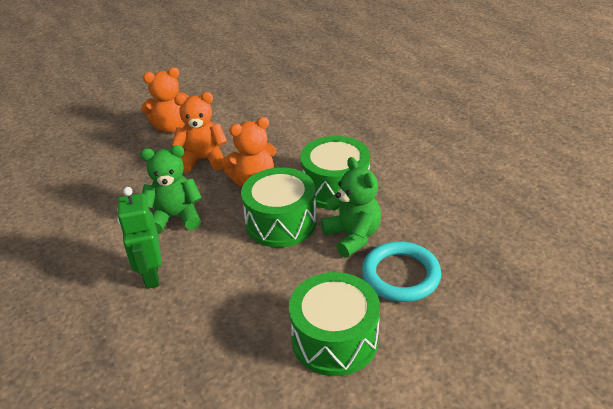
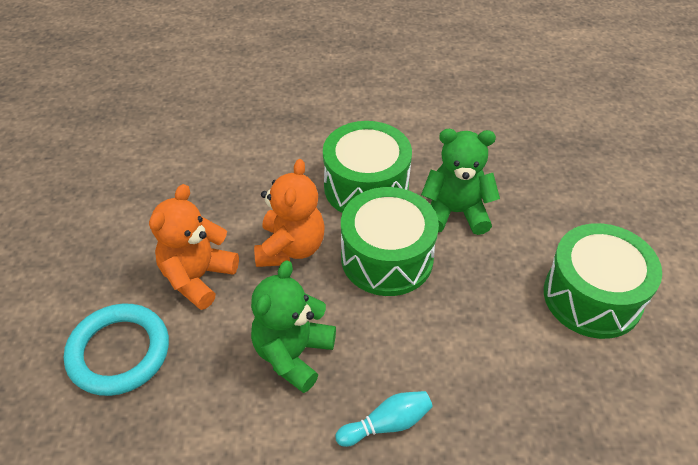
camera: 60 degrees left, 10 degrees up
green robot [117,187,162,289] -> turquoise bowling pin [335,391,433,447]
orange teddy bear [141,67,190,133] -> none
turquoise ring [362,241,441,302] -> turquoise ring moved to [64,304,169,396]

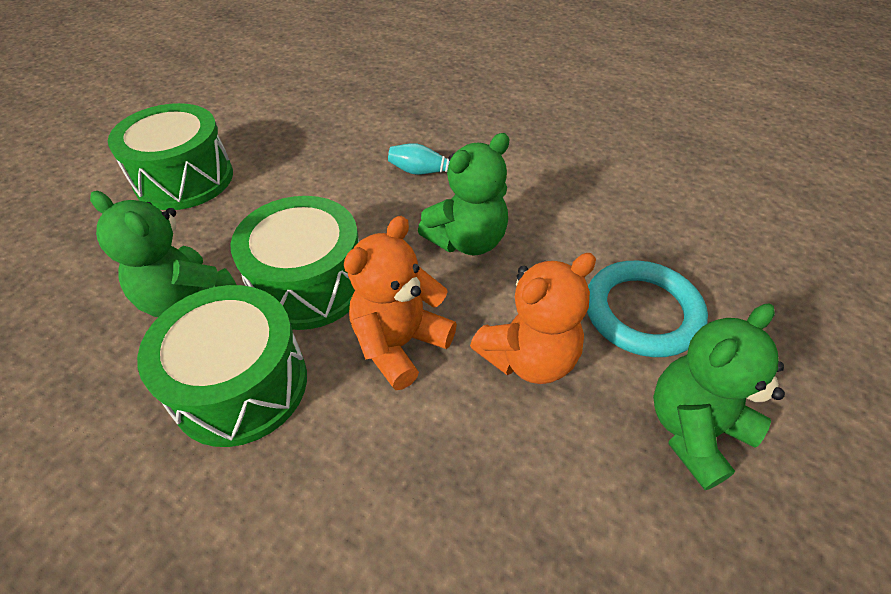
camera: 150 degrees left, 0 degrees up
none -> green teddy bear [653,304,785,490]

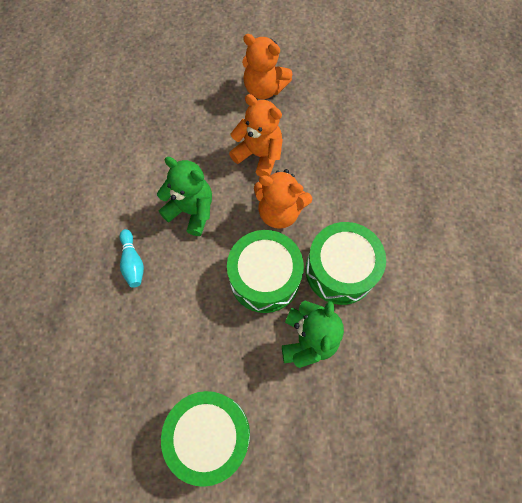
camera: 115 degrees left, 20 degrees up
turquoise ring [587,261,708,357] -> none
green teddy bear [653,304,785,490] -> orange teddy bear [242,34,293,99]

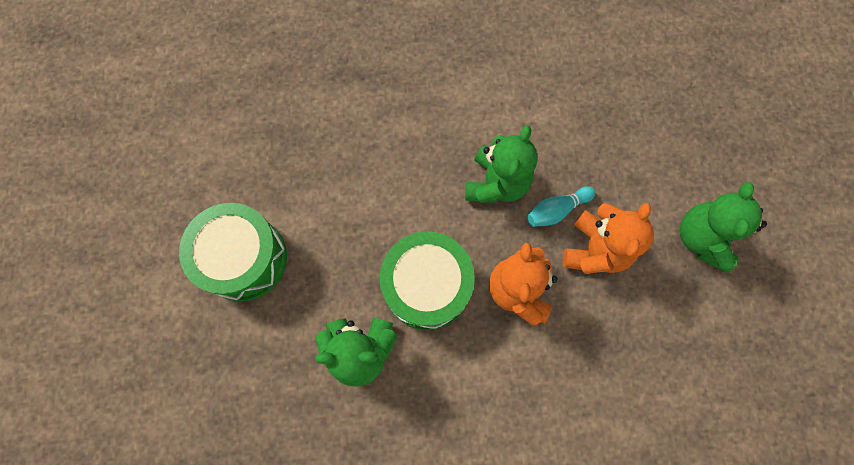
camera: 80 degrees right, 5 degrees up
turquoise bowling pin [119,229,144,287] -> turquoise bowling pin moved to [527,186,596,227]
orange teddy bear [242,34,293,99] -> green teddy bear [680,182,767,273]
green drum [305,222,386,305] -> none

